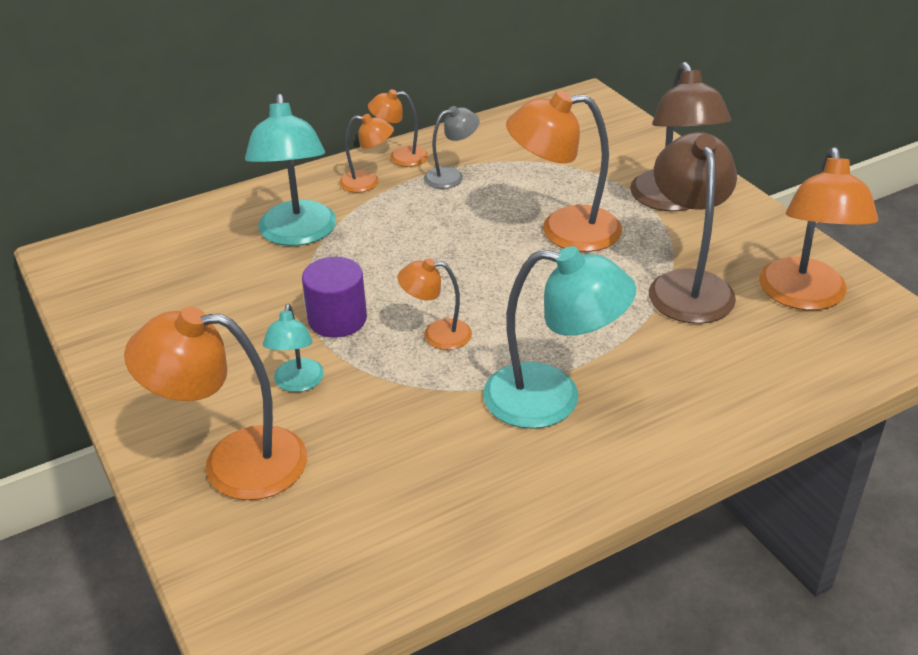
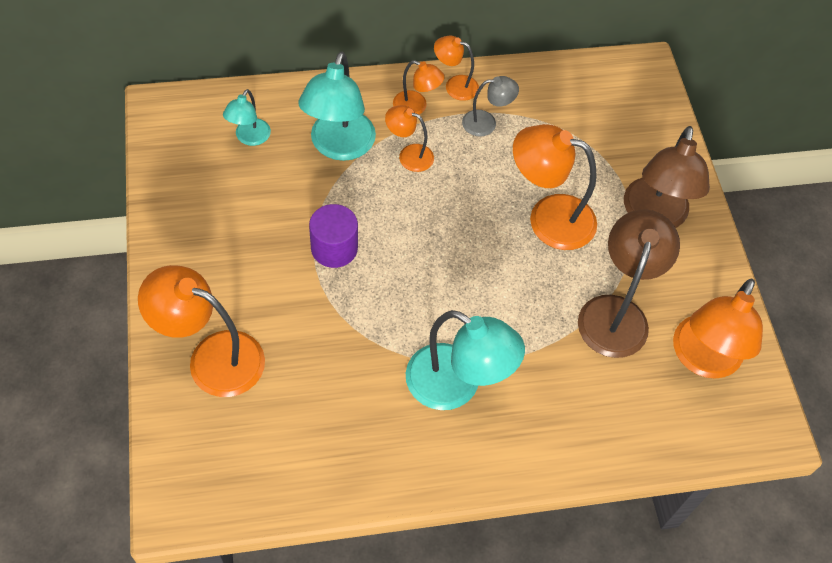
camera: 15 degrees right, 20 degrees up
turquoise lamp [263,304,324,392] -> turquoise lamp moved to [223,89,271,146]
orange lamp [398,258,472,350] -> orange lamp moved to [385,105,434,172]

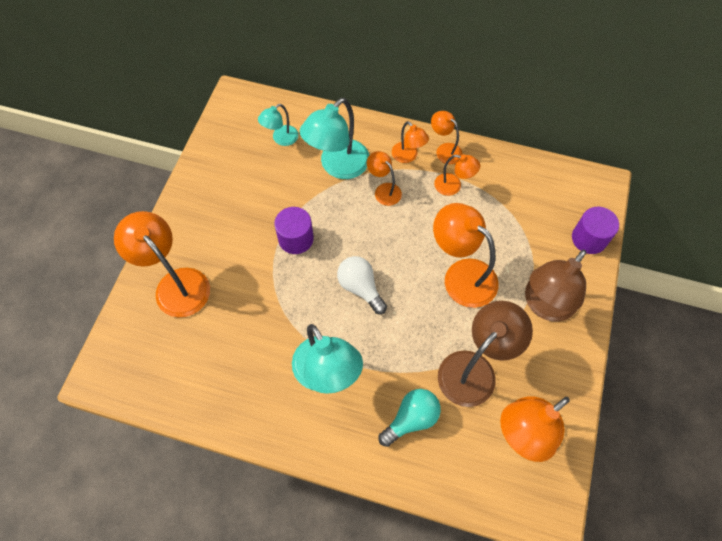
camera: 30 degrees right, 5 degrees up
grey lamp [462,76,519,137] -> orange lamp [434,155,480,196]
none -> white light bulb [337,256,387,314]
none -> turquoise light bulb [379,389,441,447]
none -> purple cylinder [572,207,619,254]

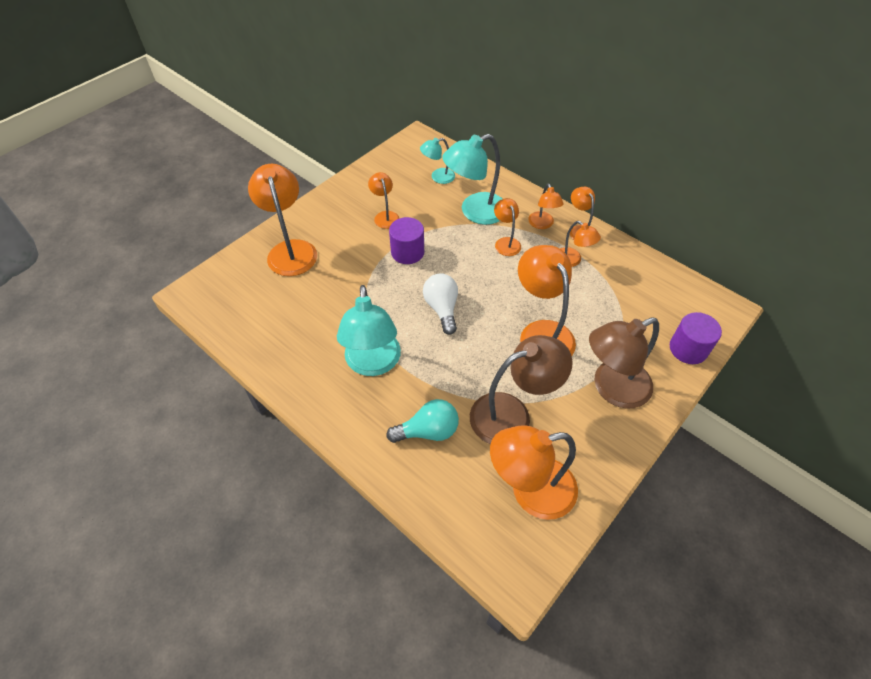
camera: 25 degrees right, 10 degrees down
none -> orange lamp [368,172,400,229]

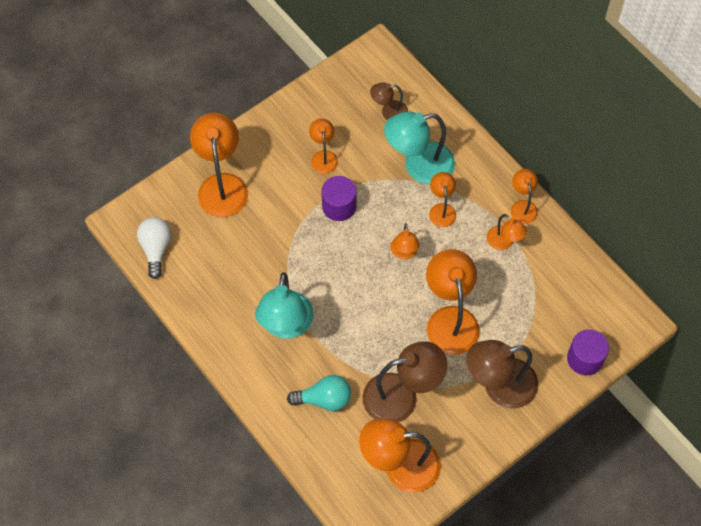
camera: 10 degrees right, 10 degrees up
turquoise lamp [420,138,455,184] -> brown lamp [370,82,408,120]
white light bulb [423,273,458,335] -> white light bulb moved to [137,217,171,279]
orange lamp [528,183,563,229] -> orange lamp moved to [391,223,420,259]

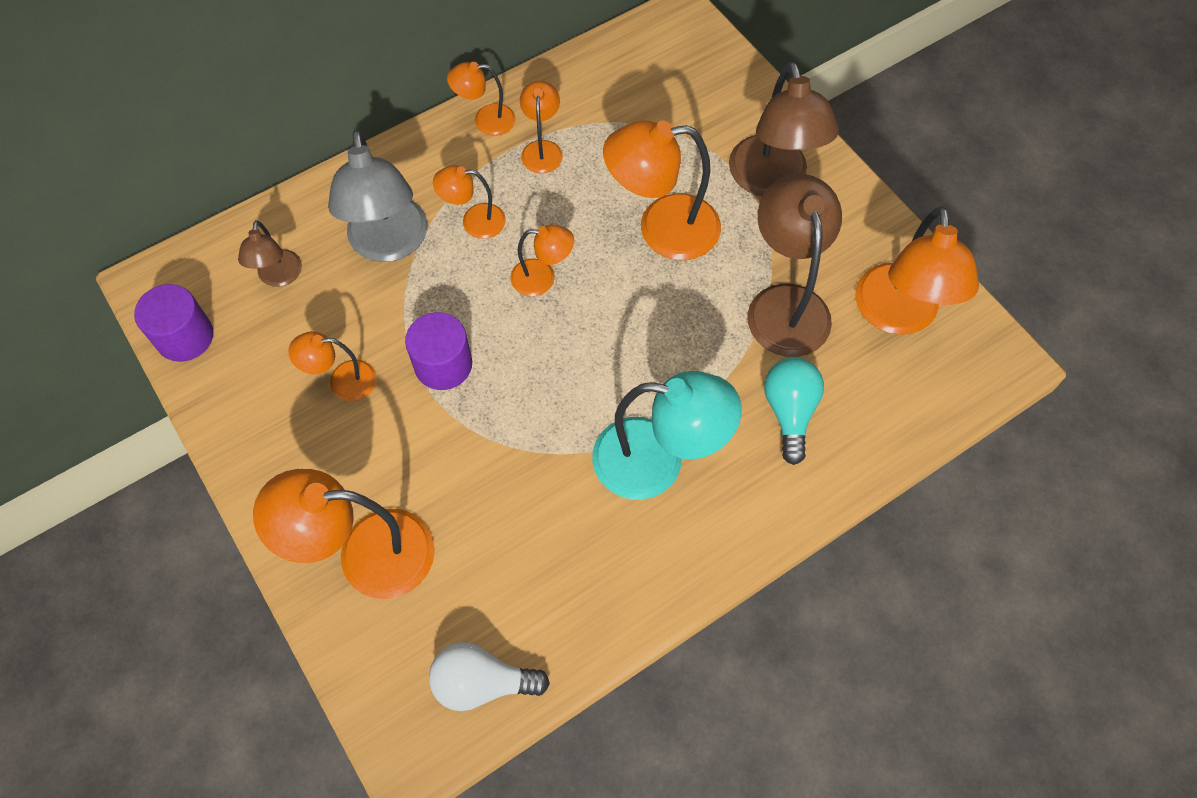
camera: 85 degrees left, 0 degrees up
turquoise lamp [384,111,455,184] -> grey lamp [328,130,427,262]
orange lamp [487,214,527,250] -> orange lamp turned 60 degrees counterclockwise [520,81,563,174]
purple cylinder [567,329,609,376] -> purple cylinder moved to [134,284,214,362]

